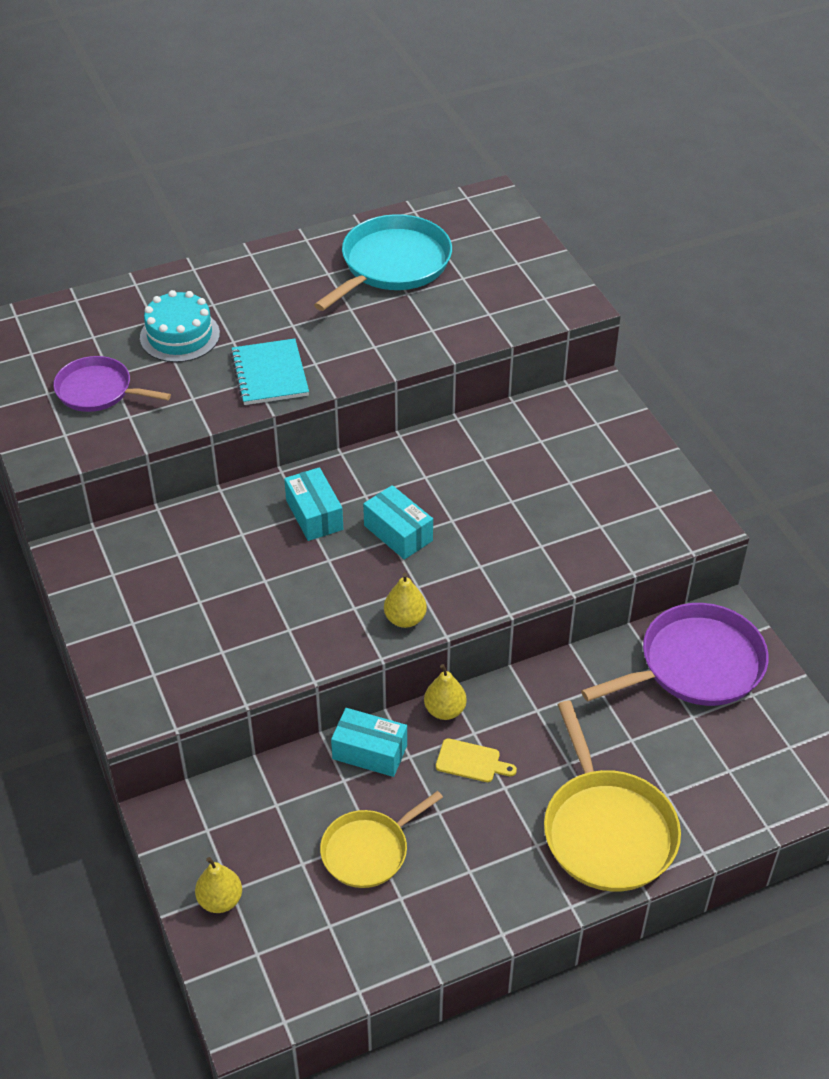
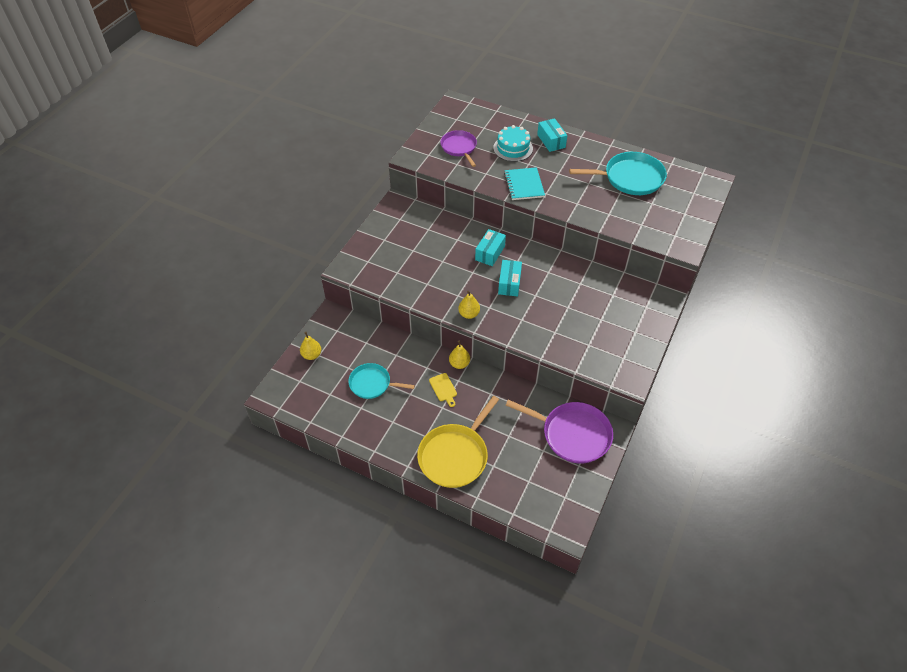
camera: 50 degrees right, 5 degrees up
turquoise notebook [230,339,309,405] -> turquoise notebook turned 45 degrees counterclockwise [504,167,545,200]
yellow pan [320,791,443,888] -> turquoise pan [348,363,415,399]
turquoise box [331,708,407,777] -> turquoise box moved to [537,118,567,152]

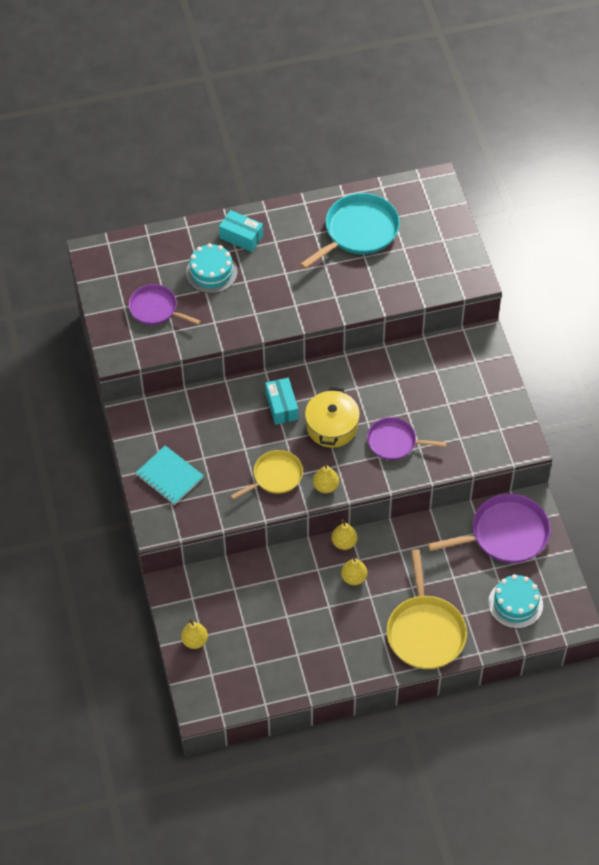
camera: 40 degrees left, 5 degrees up
turquoise pan [348,363,415,399] -> none
yellow cutting board [429,373,457,407] -> yellow pear [341,558,367,585]
turquoise box [498,260,522,296] -> yellow pot [305,387,360,448]
turquoise notebook [504,167,545,200] -> turquoise notebook moved to [136,445,204,505]
none -> yellow pan [231,450,303,500]
none -> purple pan [367,417,447,460]
none -> turquoise cake [488,574,543,629]

